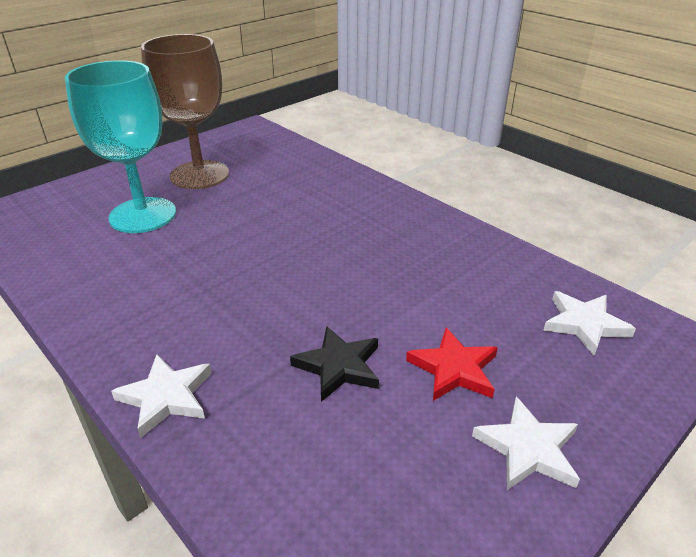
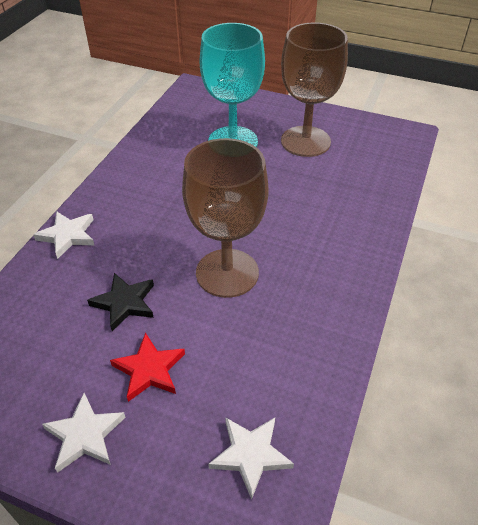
camera: 65 degrees right, 10 degrees up
none -> brown goblet [182,138,269,298]

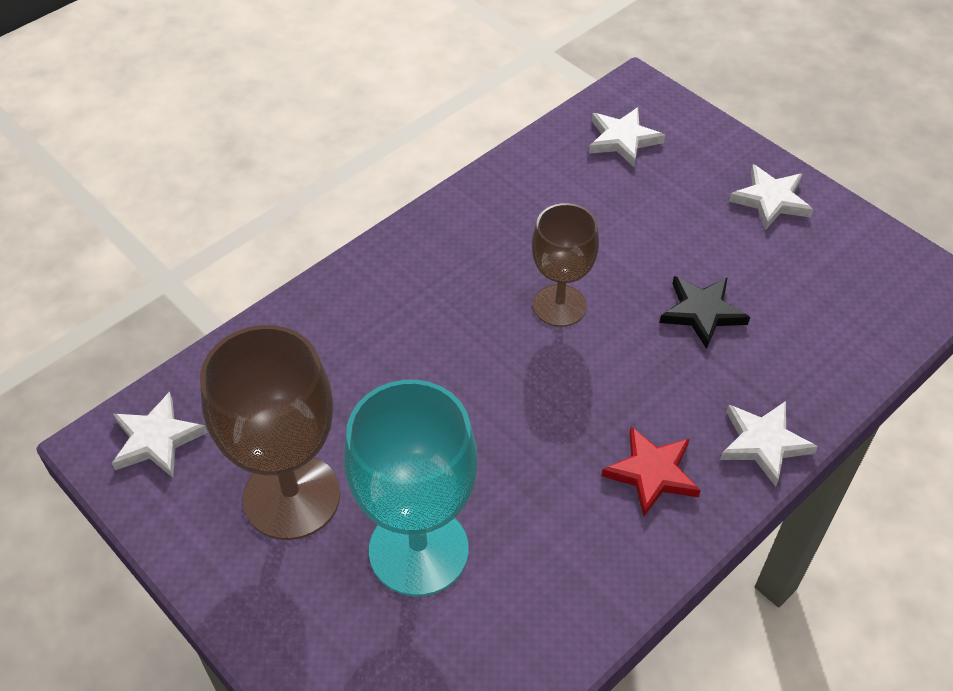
camera: 155 degrees left, 5 degrees up
red star [110,333,185,402] -> red star moved to [601,427,701,516]
brown goblet [182,138,269,298] -> brown goblet [532,203,599,327], size x0.62
none -> white star [112,392,208,478]

